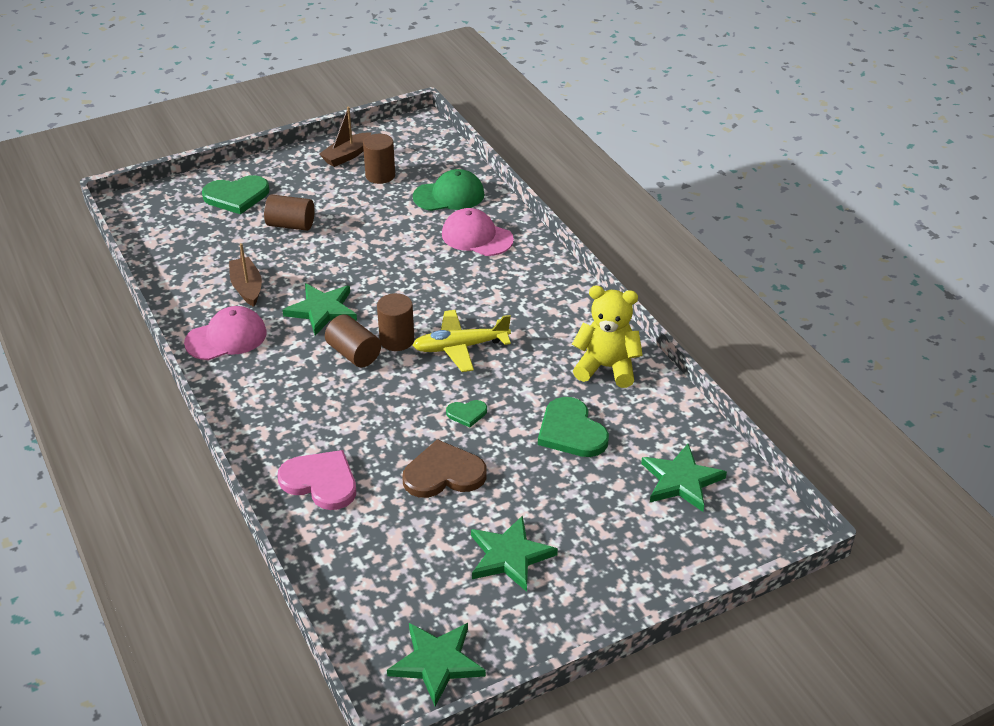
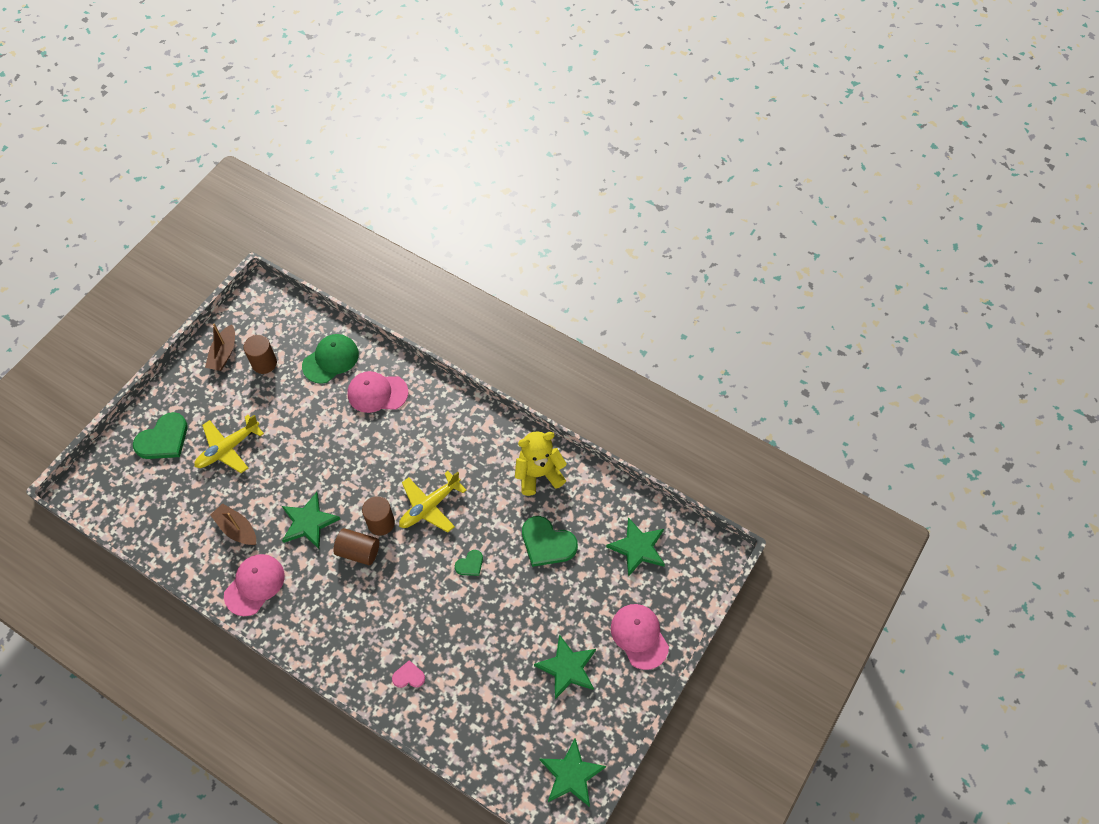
camera: 30 degrees left, 20 degrees up
brown cylinder [264,194,315,231] -> yellow plane [194,415,264,473]
pink heart [277,450,356,510] -> pink heart [392,660,425,688], size x0.51
brown heart [402,439,487,498] -> none
none -> pink cap [611,604,669,670]

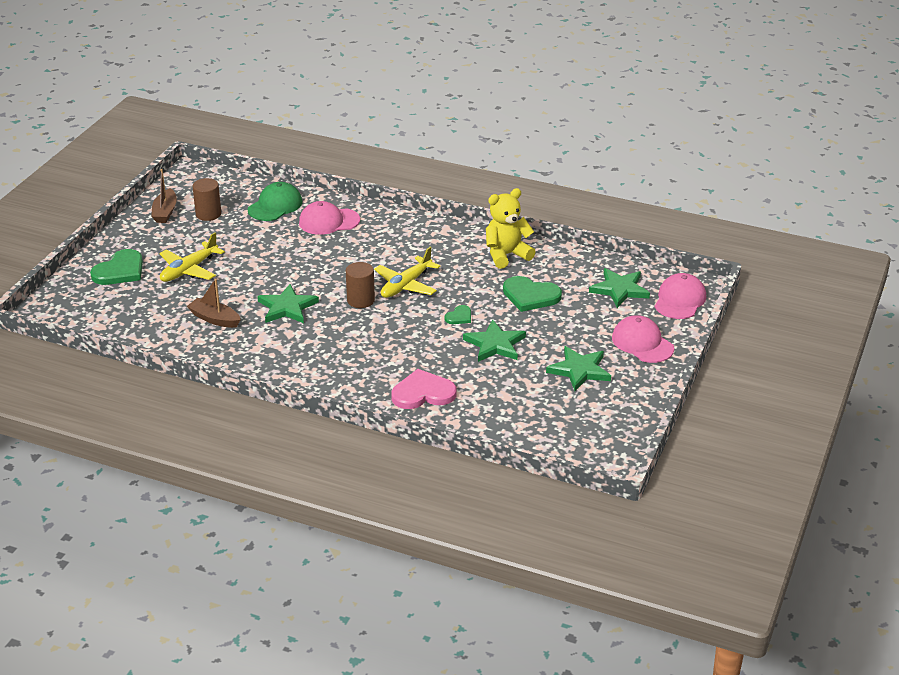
camera: 10 degrees left, 25 degrees down
pink cap [224,554,285,616] -> pink cap moved to [655,273,706,319]
brown cylinder [333,528,379,565] -> none
pink heart [392,660,425,688] -> pink heart [391,369,456,409], size x1.94
green star [539,738,606,807] -> green star moved to [463,319,526,362]

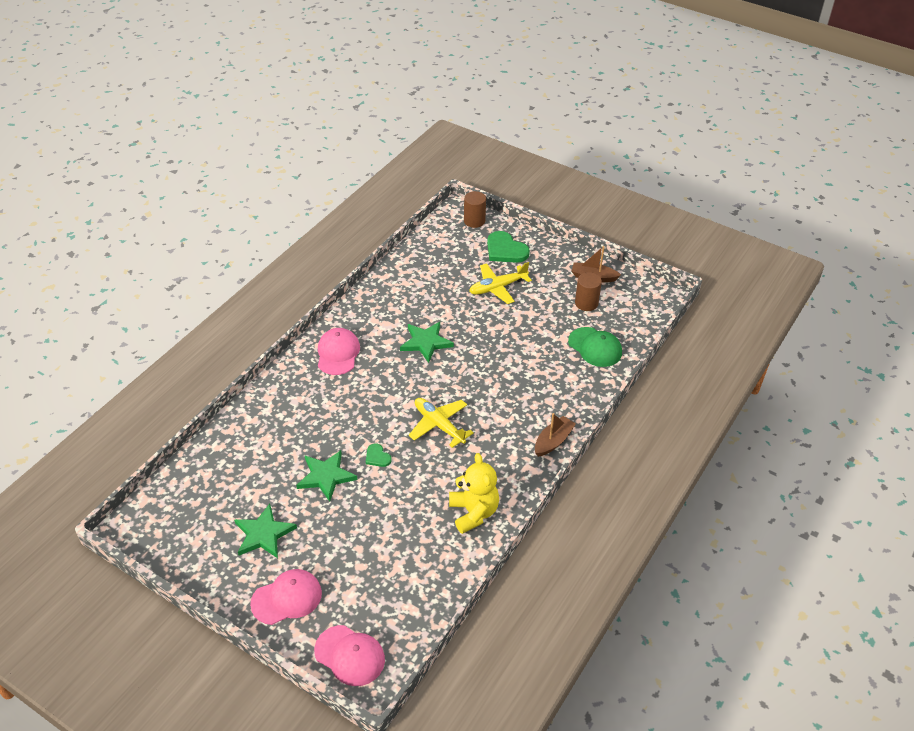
camera: 100 degrees right, 10 degrees up
yellow plane [160,232,225,282] -> yellow plane turned 75 degrees counterclockwise [469,262,532,304]
brown boat [187,278,241,328] -> brown boat moved to [535,413,576,457]
pink cap [299,201,360,235] -> pink cap moved to [318,328,360,375]
brown cylinder [346,262,375,308] -> brown cylinder moved to [464,191,486,228]
pink heart [391,369,456,409] -> none
green heart [503,276,562,312] -> none
green star [589,268,650,308] -> none

